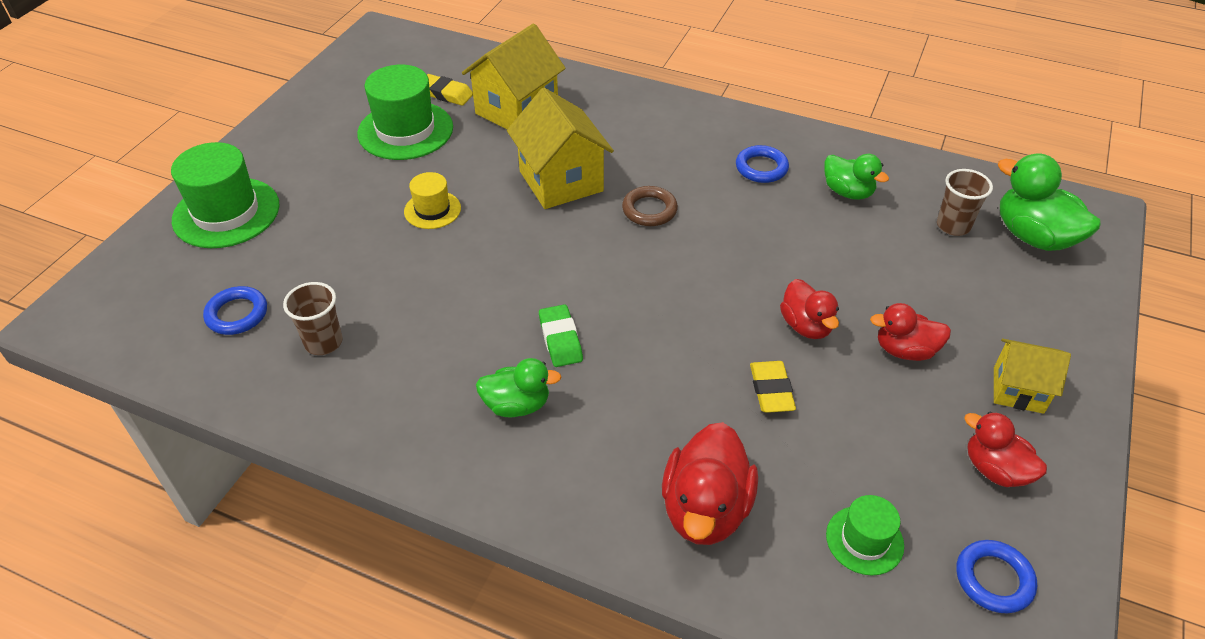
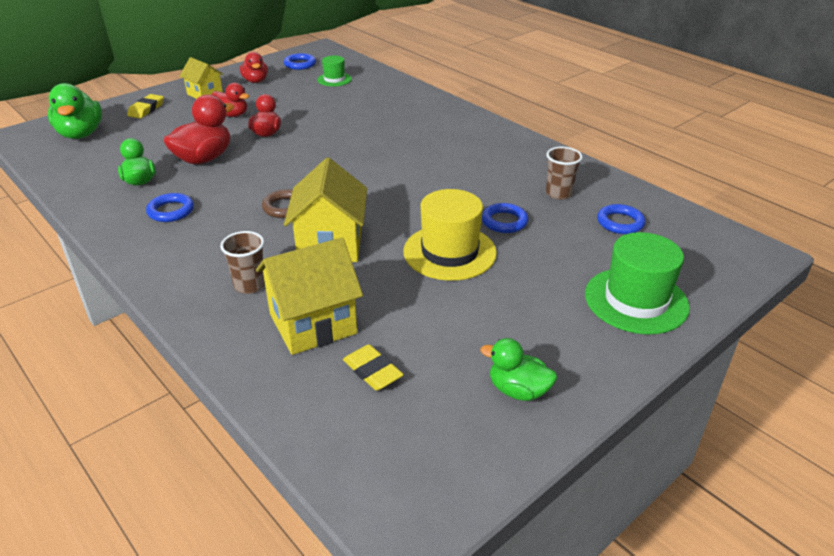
camera: 155 degrees left, 10 degrees down
green hat [357,65,453,160] -> none
yellow hat [404,172,461,229] -> yellow hat [403,189,497,281], size x1.83
green duck [476,358,561,417] -> green duck moved to [480,338,557,401]
green eraser [539,304,583,367] -> none
red duck [662,422,758,545] -> red duck moved to [163,94,234,164]
yellow eraser [750,361,796,413] -> yellow eraser moved to [127,94,164,119]
brown cup [937,169,993,236] -> brown cup moved to [220,231,265,294]
none -> blue ring [482,203,528,233]

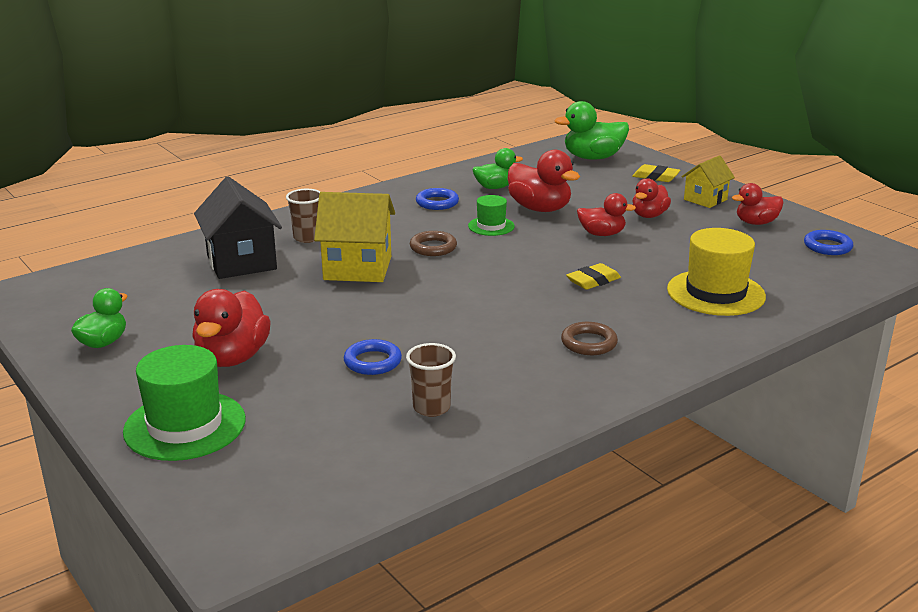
camera: 95 degrees right, 10 degrees down
yellow house [256,237,363,355] -> black house [194,177,282,279]
green hat [317,56,352,86] -> green hat moved to [468,195,515,236]
yellow eraser [343,344,404,391] -> yellow eraser moved to [566,263,621,290]
yellow hat [403,189,497,281] -> yellow hat moved to [667,228,766,316]
blue ring [597,204,645,234] -> none
none -> red duck [192,289,271,367]
none -> brown ring [561,322,618,355]

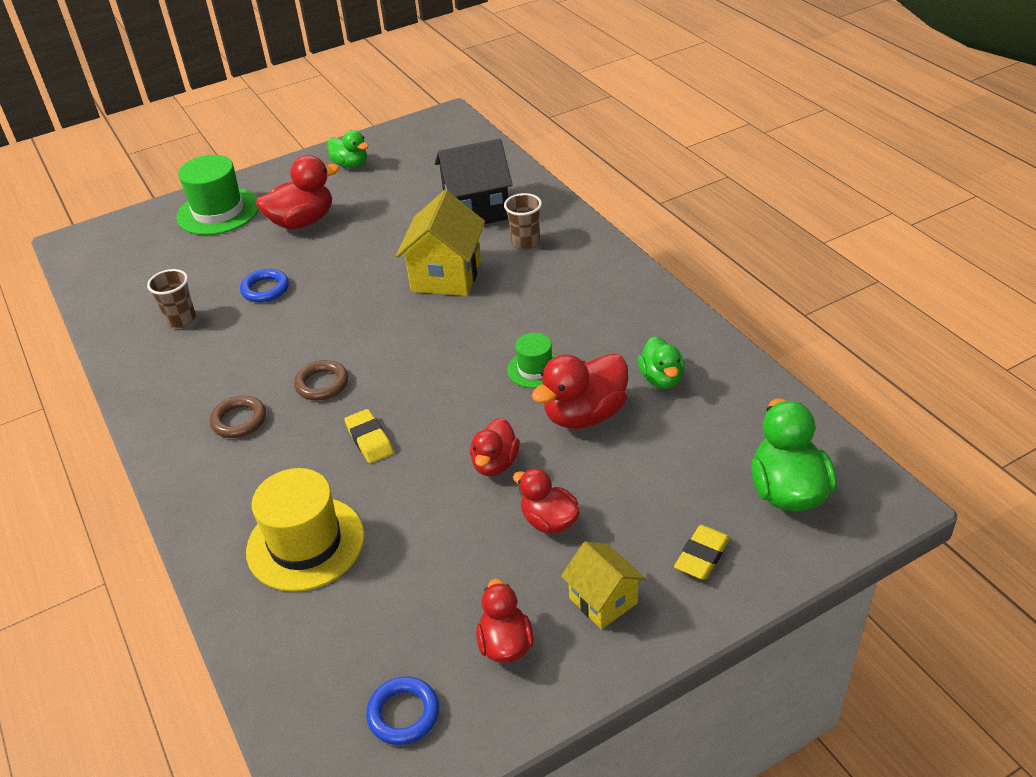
camera: 100 degrees right, 15 degrees up
red duck [192,289,271,367] -> red duck turned 135 degrees clockwise [256,155,339,229]
brown ring [410,231,457,256] -> brown ring moved to [294,360,348,400]
blue ring [416,188,459,210] -> none

